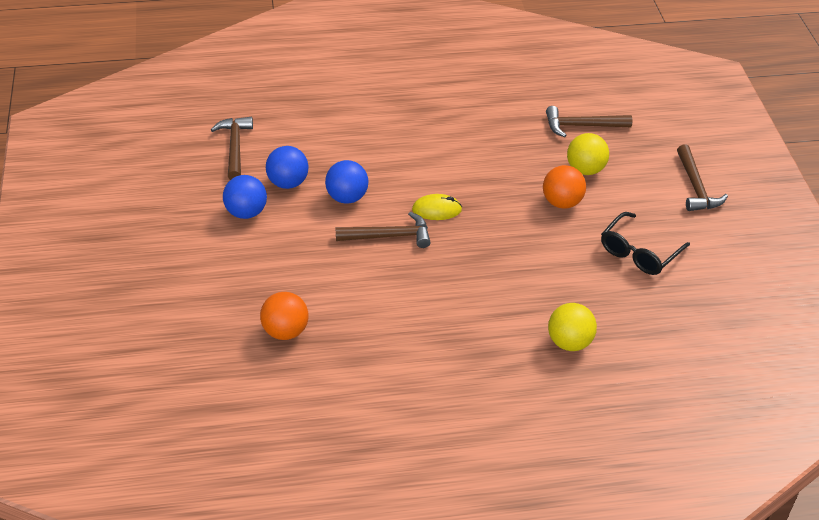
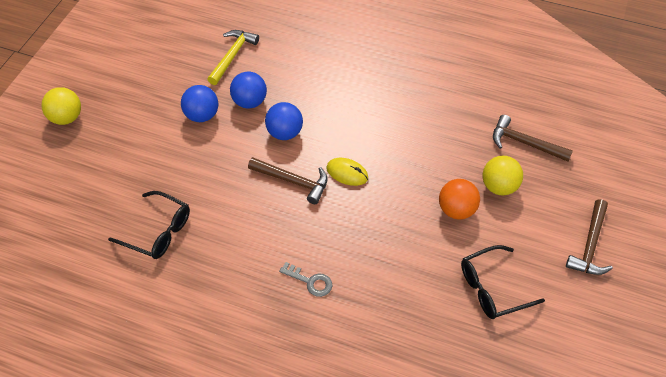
camera: 30 degrees right, 10 degrees up
brown hammer [211,117,253,180] -> yellow hammer [207,30,259,85]
orange ball [260,292,309,340] -> black glasses [108,191,190,259]
yellow ball [548,303,597,351] -> yellow ball moved to [41,87,81,125]
none -> grey key [279,262,332,297]

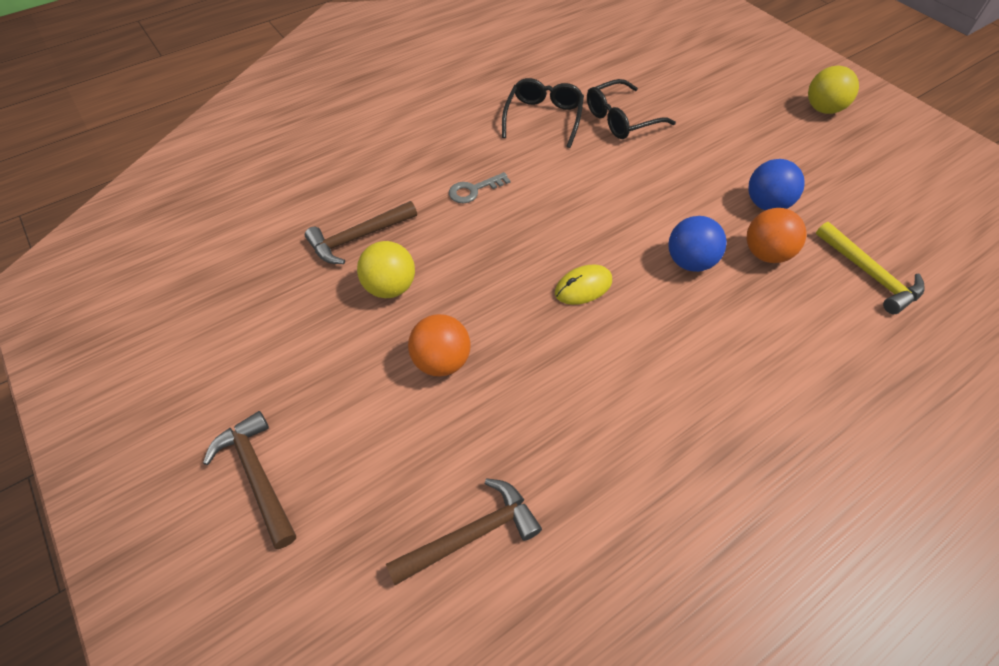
camera: 125 degrees right, 0 degrees up
blue ball [230,72,267,109] -> orange ball [746,208,807,263]
brown hammer [248,157,328,204] -> brown hammer moved to [305,201,417,264]
black glasses [461,245,545,319] -> black glasses moved to [502,78,584,148]
yellow ball [483,156,523,195] -> yellow ball moved to [357,241,415,298]

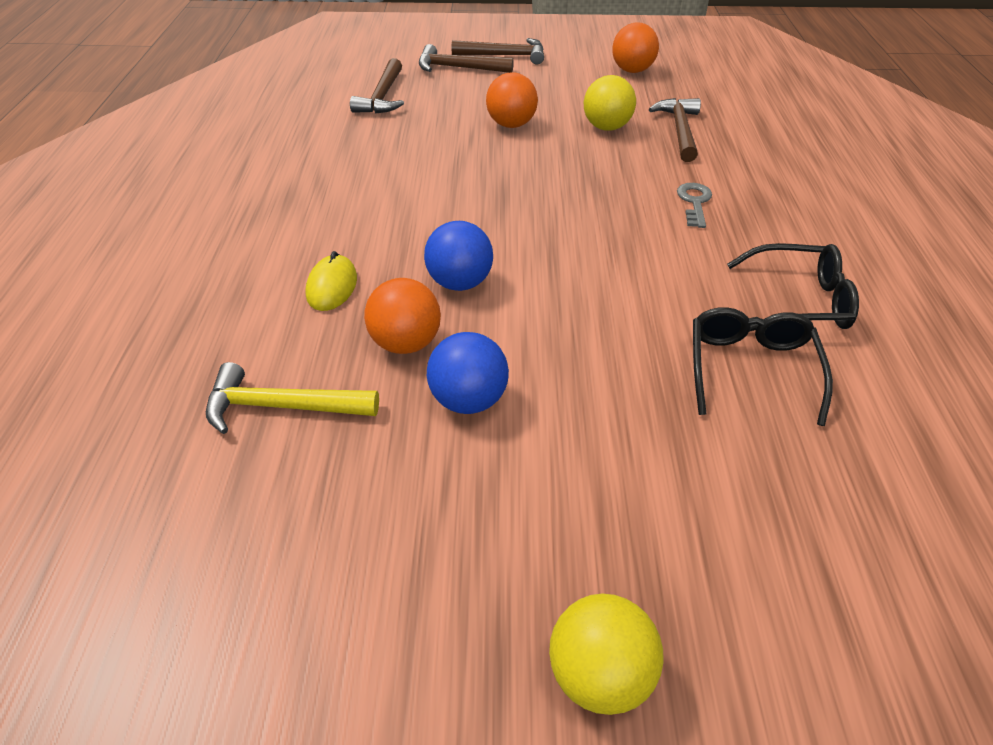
camera: 125 degrees right, 10 degrees down
black glasses [502,78,584,148] -> black glasses turned 45 degrees counterclockwise [727,243,859,332]
yellow mouse [555,264,612,305] -> yellow mouse moved to [305,251,357,311]
none -> brown hammer [419,44,514,73]
none -> orange ball [612,23,659,73]

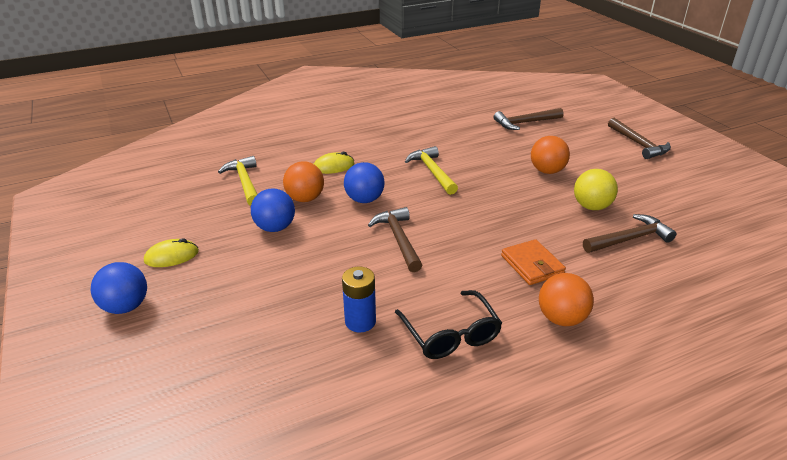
camera: 65 degrees right, 10 degrees down
brown hammer [419,44,514,73] -> brown hammer moved to [368,207,422,272]
yellow ball [549,593,664,715] -> blue ball [91,262,147,314]
orange ball [612,23,659,73] -> orange ball moved to [539,273,594,326]
grey key [677,183,712,228] -> orange wallet [501,239,566,285]
black glasses [693,307,833,426] -> blue battery [342,267,376,333]
none -> yellow mouse [144,238,199,267]
none -> yellow hammer [405,146,458,195]

